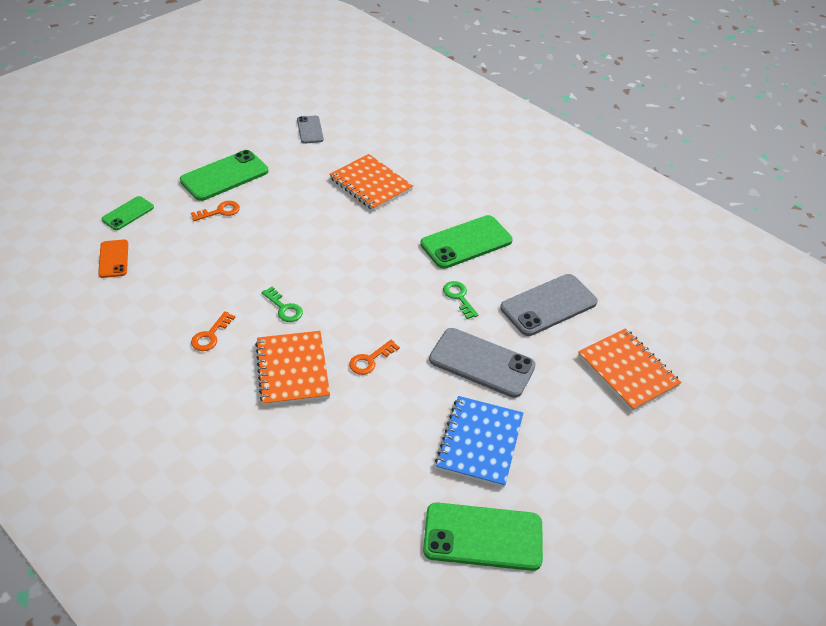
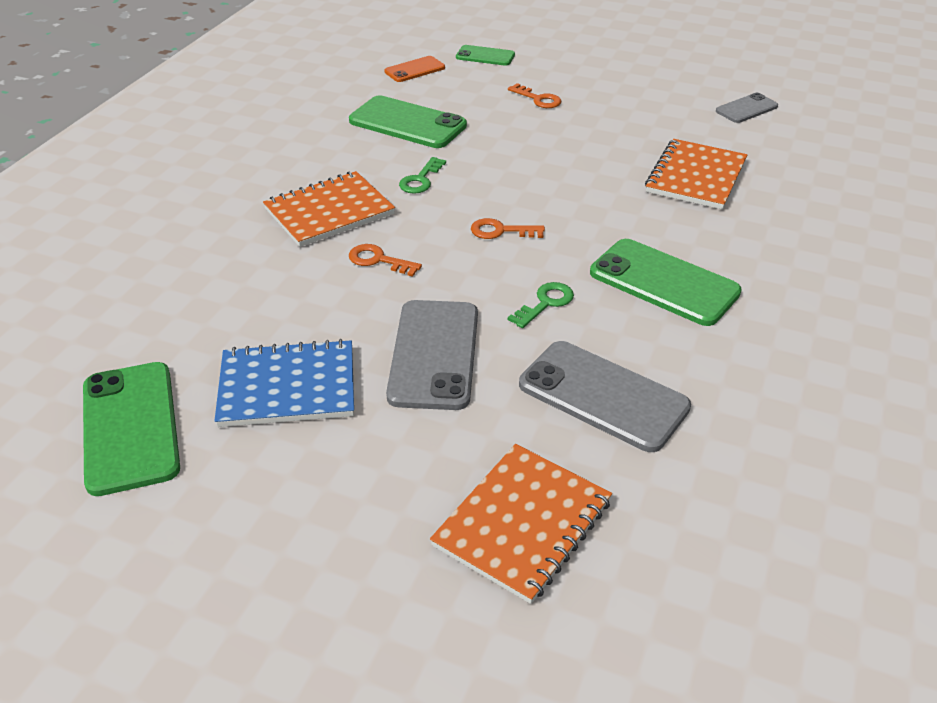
camera: 70 degrees right, 5 degrees down
green phone [180,150,269,201] -> green phone moved to [349,96,467,148]
orange key [191,311,236,351] -> orange key moved to [471,218,545,239]

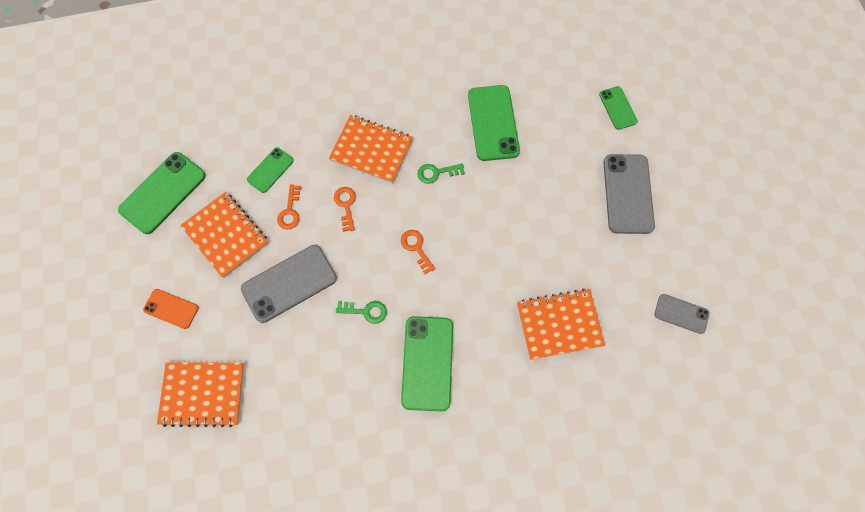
camera: 55 degrees right, 30 degrees up
blue notebook [214,339,354,427] -> orange notebook [180,192,269,278]
orange phone [385,56,445,82] -> orange phone moved to [143,289,199,329]
orange key [508,83,561,108] -> orange key moved to [277,184,301,229]
grey phone [519,341,691,452] -> grey phone moved to [603,154,655,234]
none -> green phone [247,147,294,193]

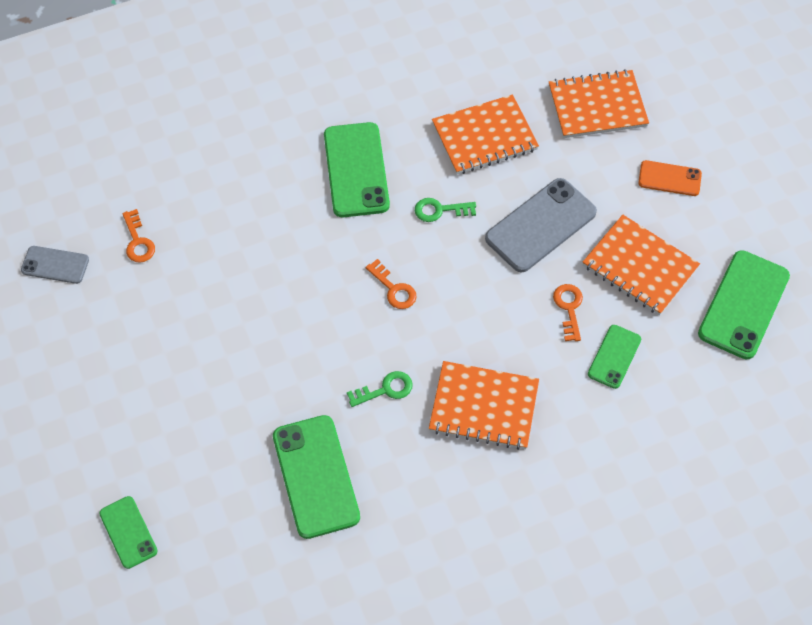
camera: 170 degrees right, 10 degrees down
orange key [334,187,356,232] -> orange key moved to [122,209,155,263]
orange notebook [517,289,605,360] -> orange notebook moved to [432,94,539,174]
grey phone [603,154,655,234] -> none

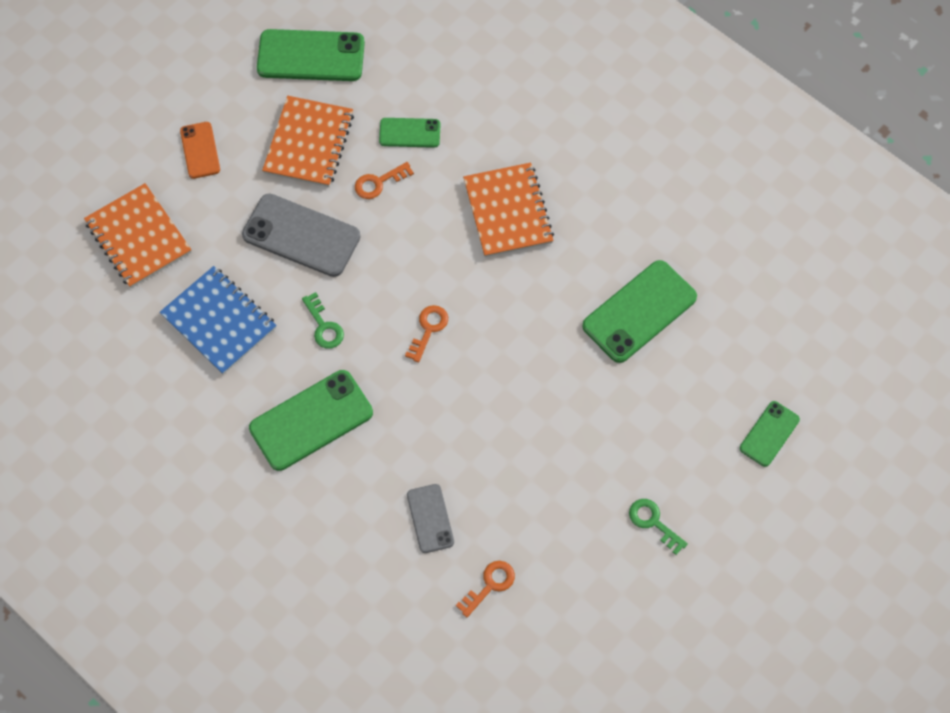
camera: 115 degrees left, 5 degrees up
grey phone [21,246,89,284] -> grey phone moved to [407,484,454,553]
green key [347,371,413,407] -> green key moved to [629,499,688,555]
orange notebook [432,94,539,174] -> blue notebook [160,266,277,375]

